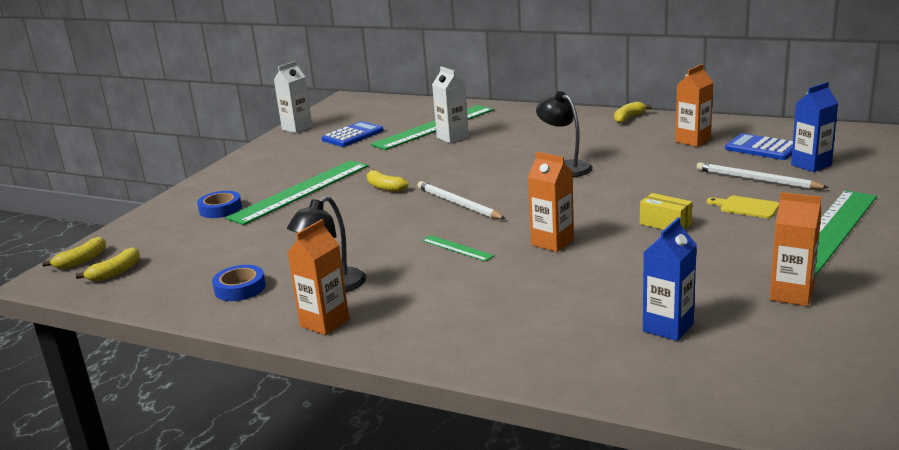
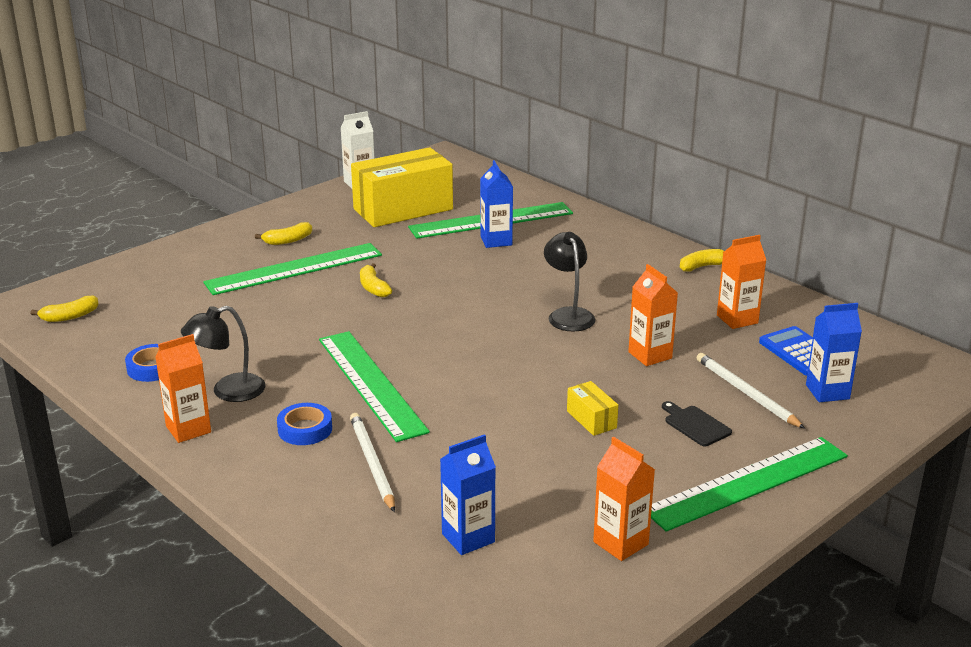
camera: 20 degrees right, 5 degrees up
yellow banana [42,237,106,269] -> yellow banana moved to [255,222,312,245]
blue tape [197,191,242,218] -> blue tape moved to [277,403,332,445]
blue calculator [322,121,384,147] -> yellow box [351,147,453,227]
white pencil [417,181,505,219] -> white pencil moved to [350,413,395,512]
green ruler [422,235,494,262] -> green ruler [319,331,430,442], size x2.34
white carton [432,67,469,143] -> blue carton [480,160,513,248]
orange carton [528,152,574,252] -> orange carton moved to [628,264,678,366]
yellow cutting board [707,196,779,218] -> black cutting board [662,401,732,446]

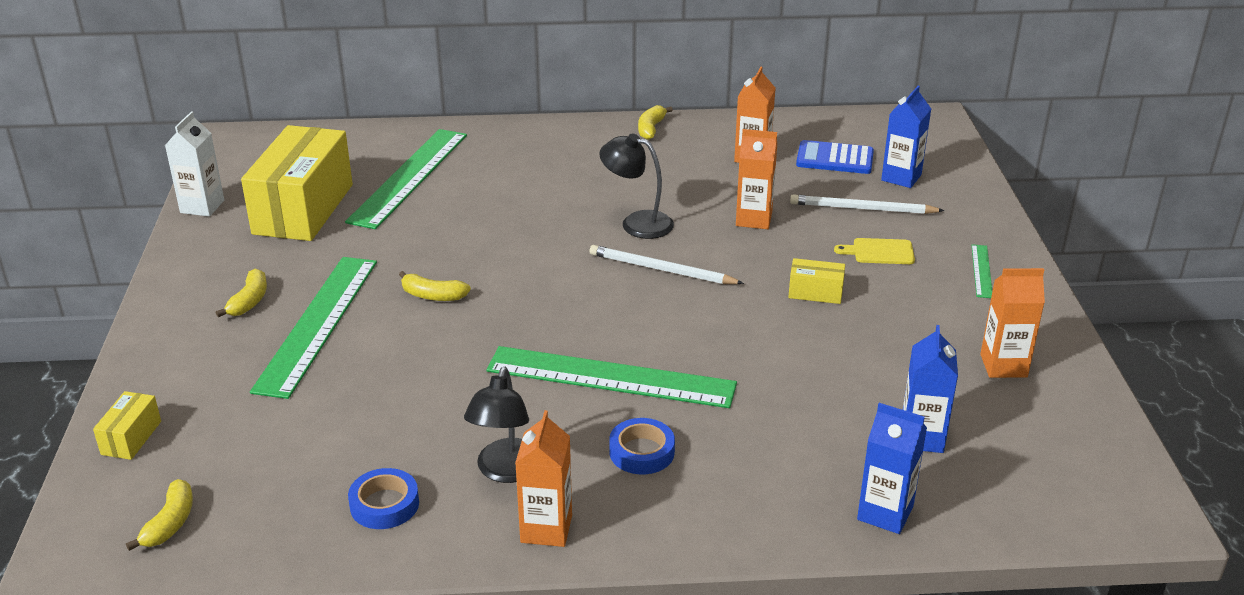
camera: 50 degrees left, 5 degrees up
white pencil [350,413,395,512] -> white pencil moved to [589,245,744,284]
blue carton [480,160,513,248] -> blue carton moved to [857,403,927,534]
green ruler [651,437,848,532] -> green ruler [972,244,992,298], size x0.43
black cutting board [662,401,732,446] -> yellow cutting board [834,238,915,264]
none -> yellow box [93,391,161,460]

